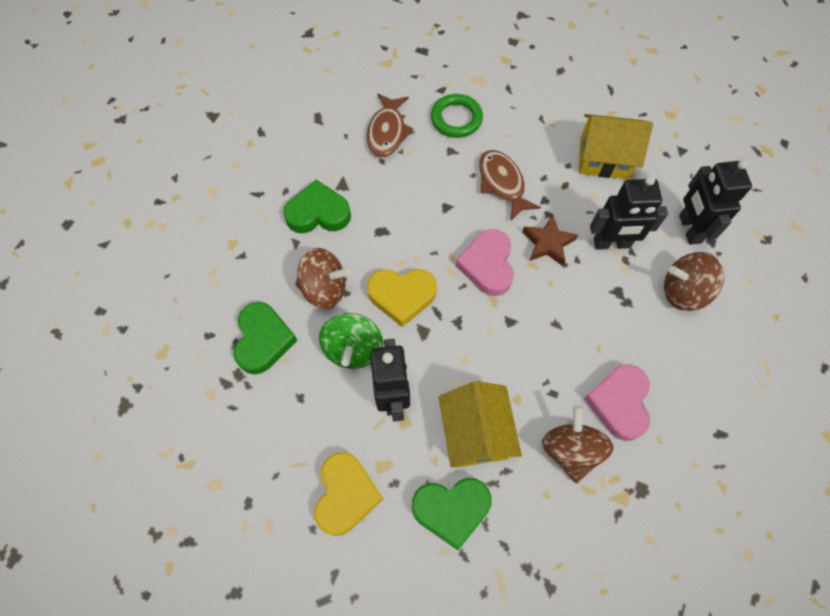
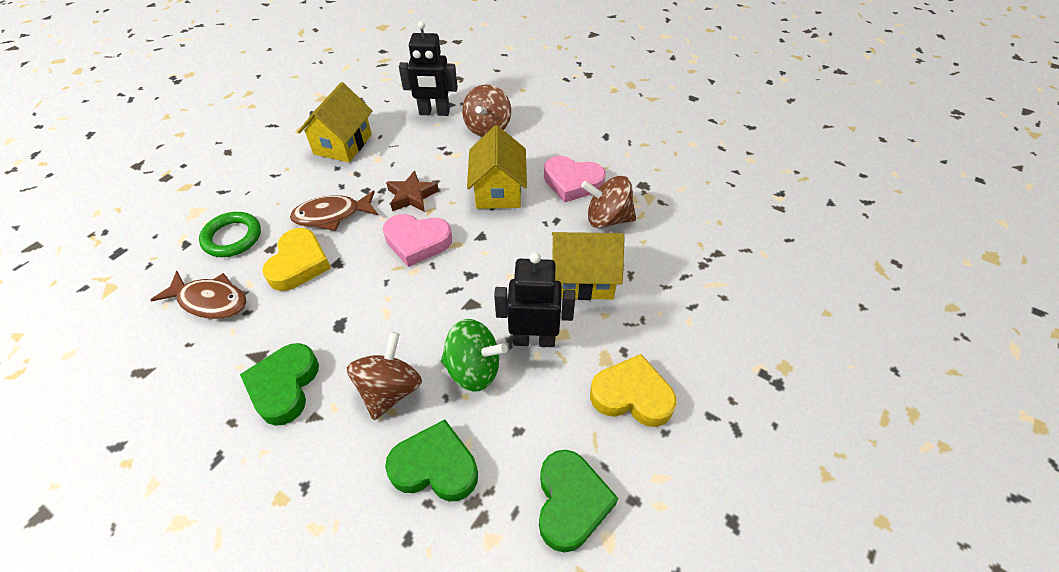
camera: 80 degrees left, 15 degrees down
yellow heart [367,269,437,327] -> yellow heart moved to [262,228,331,291]
green heart [412,478,492,550] -> green heart moved to [539,450,618,552]
black robot [590,176,668,250] -> none
none -> yellow house [467,125,527,209]

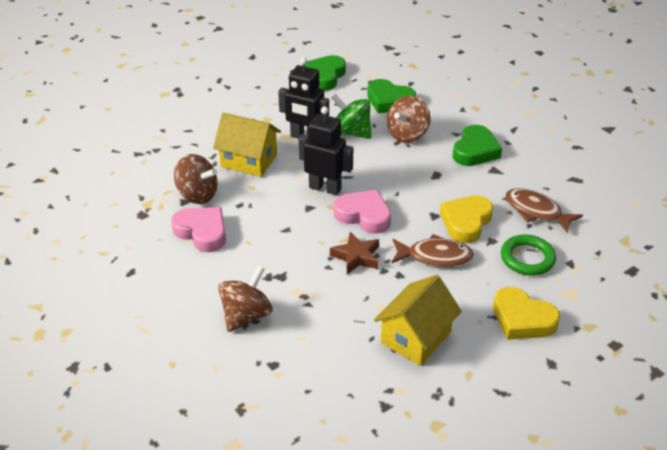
camera: 160 degrees left, 10 degrees down
black robot [399,21,458,116] -> black robot moved to [299,107,353,195]
yellow house [467,125,527,209] -> none
yellow heart [590,354,677,427] -> yellow heart moved to [493,287,560,340]

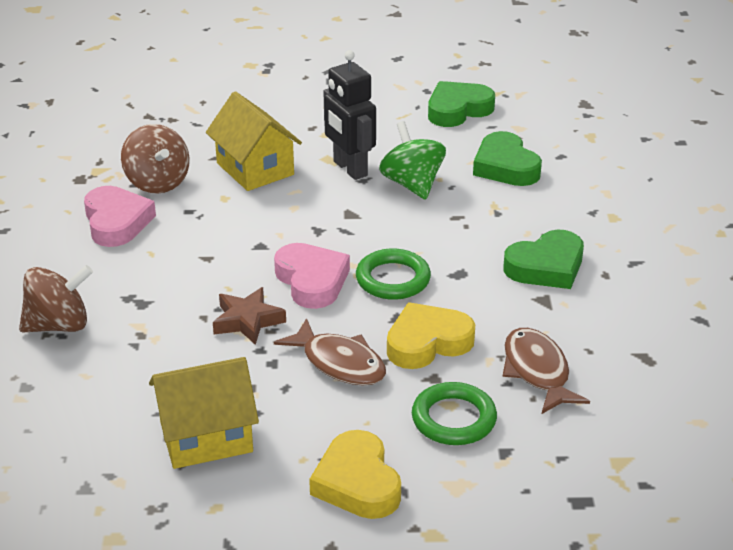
camera: 35 degrees right, 5 degrees down
black robot [299,107,353,195] -> none
brown spinning top [387,95,431,143] -> none
none -> green ring [356,249,431,300]

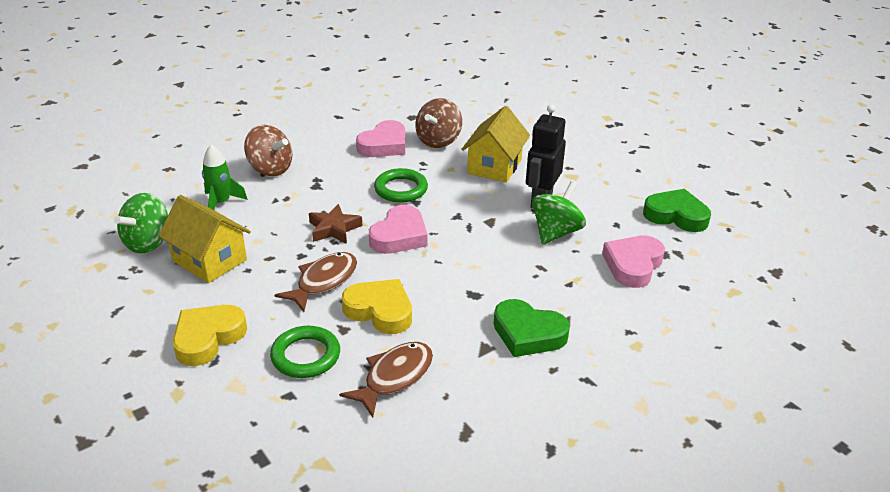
camera: 55 degrees right, 0 degrees up
brown fish [274,318,386,386] -> brown fish turned 150 degrees counterclockwise [274,252,357,312]
green ring [356,249,431,300] -> green ring moved to [374,168,428,203]
green heart [473,131,542,186] -> pink heart [602,236,665,288]
none -> green spinning top [114,193,168,253]
none -> green rocket [202,144,248,210]

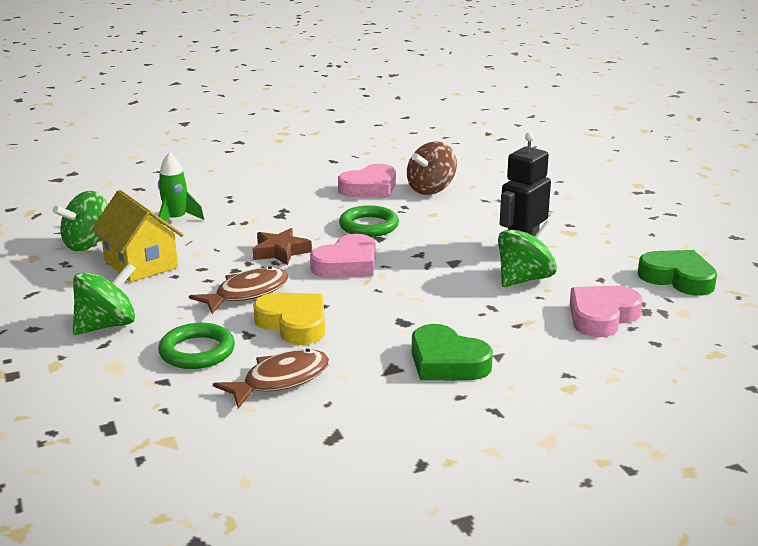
camera: 15 degrees right, 10 degrees down
yellow heart [173,305,247,366] -> green spinning top [73,263,136,335]
brown spinning top [244,125,292,176] -> none
yellow house [461,106,530,183] -> none

